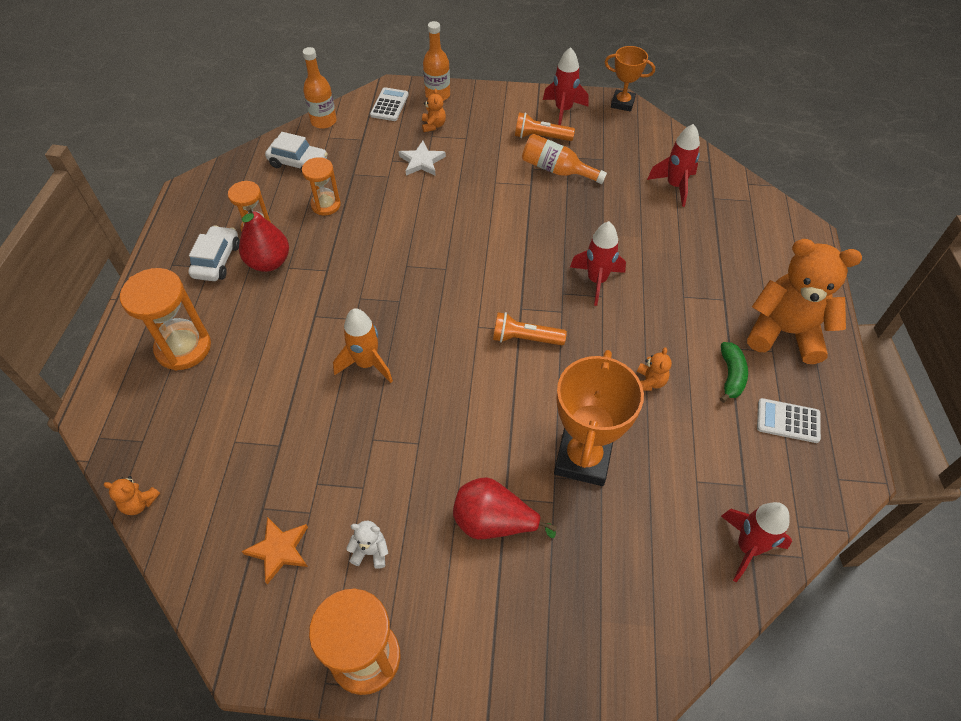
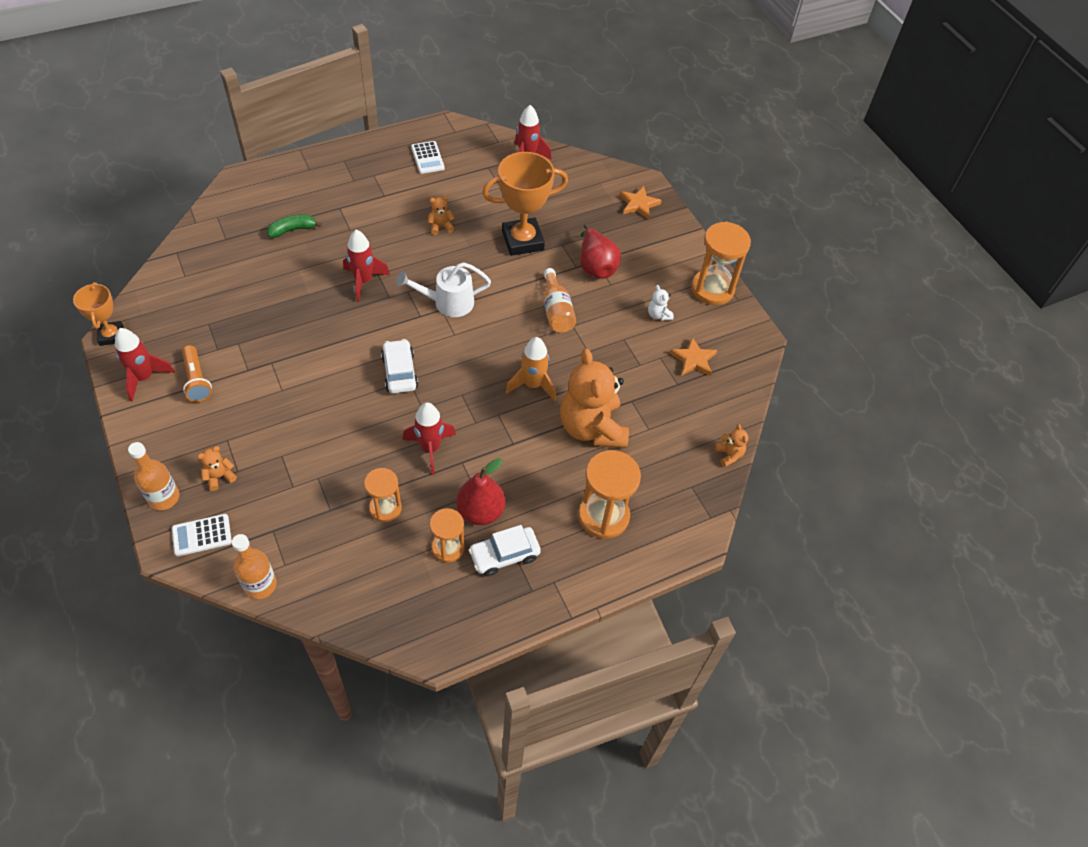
camera: 125 degrees left, 0 degrees up
white car [265,132,328,172] -> white car moved to [381,339,418,393]
white star [398,141,446,176] -> none
orange flashlight [493,312,567,345] -> white watering can [396,262,491,317]
orange bottle [522,134,607,184] -> orange bottle moved to [543,268,576,333]
red rocket [647,124,700,207] -> red rocket moved to [403,402,456,475]
green banana [720,342,748,403] -> green banana moved to [267,214,322,238]
orange teddy bear [747,239,862,364] -> orange teddy bear moved to [560,349,629,448]
none -> orange star [620,186,662,219]

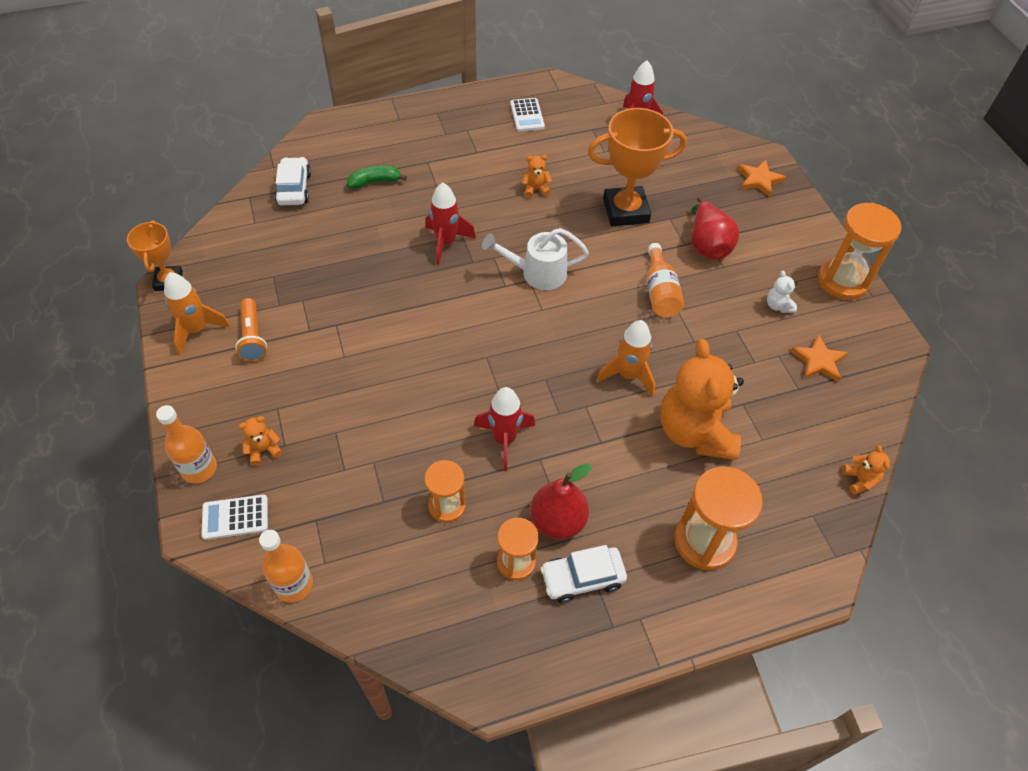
camera: 10 degrees right, 0 degrees up
red rocket [115,328,175,402] -> orange rocket [164,272,231,356]
white car [381,339,418,393] -> white car moved to [274,157,311,205]

